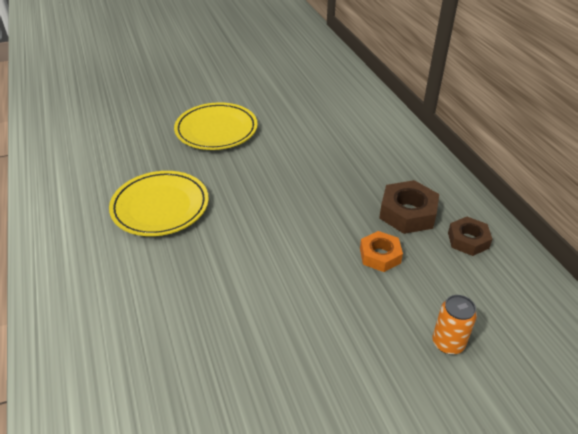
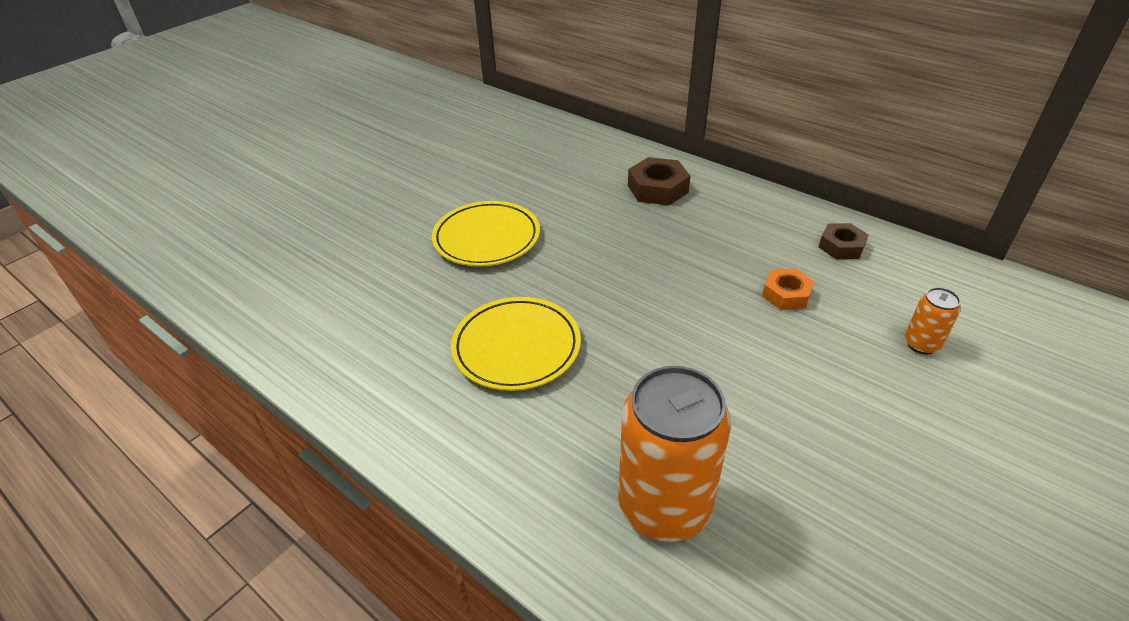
camera: 30 degrees left, 0 degrees up
brown nut [379,180,439,234] -> brown nut moved to [628,157,690,205]
none -> orange can [618,366,731,542]

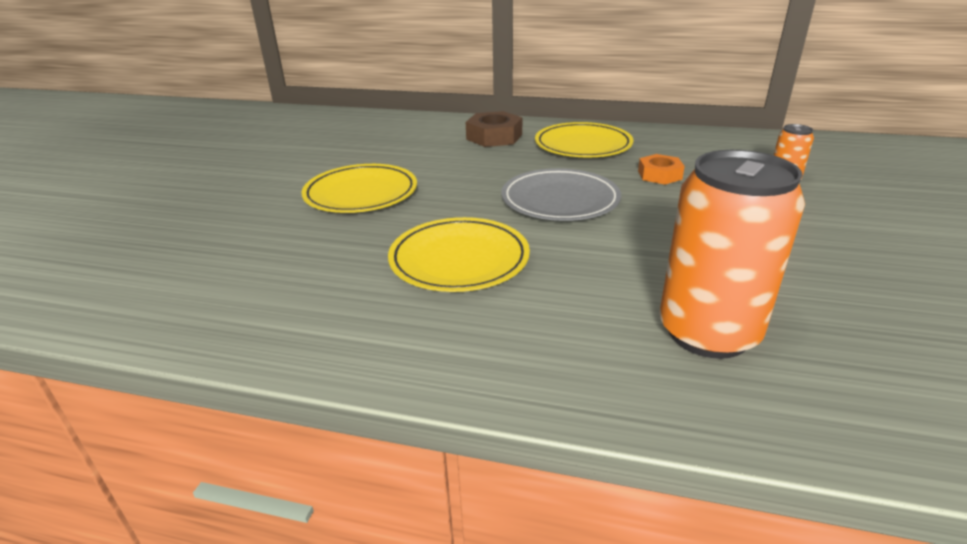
camera: 25 degrees left, 10 degrees down
brown nut [819,223,868,259] -> none
none -> grey plate [501,168,621,221]
none -> yellow plate [535,122,634,158]

